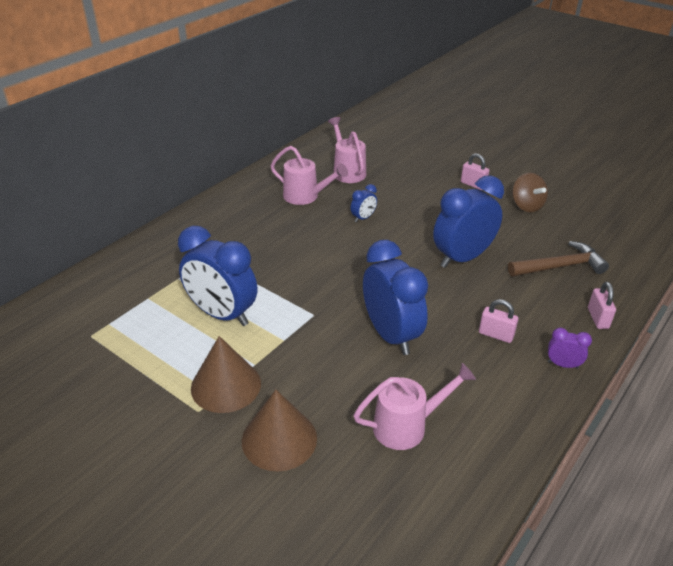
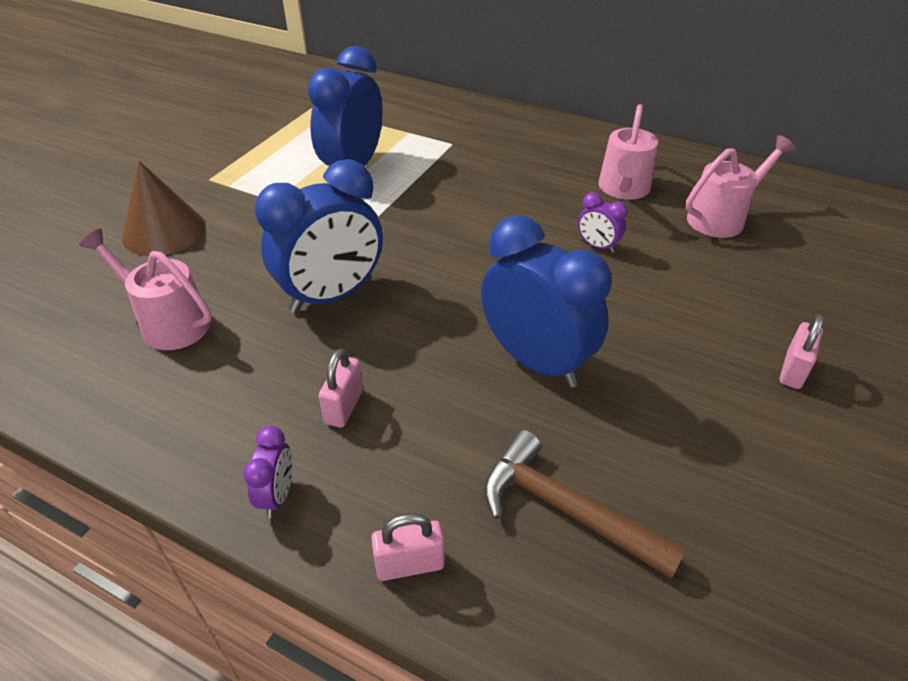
camera: 80 degrees right, 5 degrees up
brown cone [191,336,261,413] -> none
blue clock [350,184,377,222] -> purple clock [578,192,627,253]
pink watering can [353,363,476,450] -> pink watering can turned 150 degrees clockwise [79,228,212,350]
brown hammer [508,241,609,276] -> brown hammer turned 150 degrees clockwise [483,430,686,579]
brown spinning top [512,173,548,212] -> none

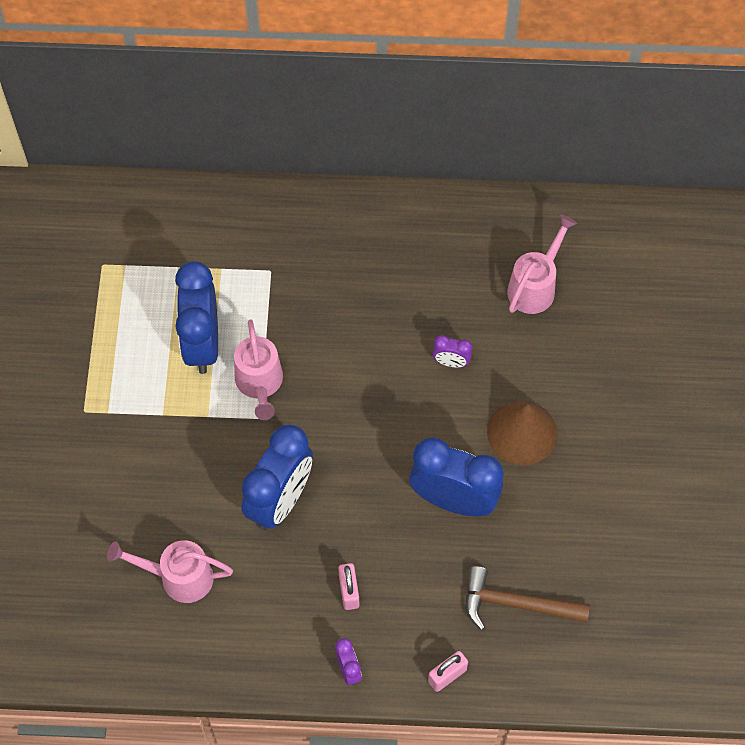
camera: 25 degrees left, 20 degrees up
brown cone [122,161,206,256] -> brown cone moved to [487,401,557,465]
pink watering can [599,104,658,200] -> pink watering can moved to [234,319,283,420]
pink padlock [779,314,824,389] -> none

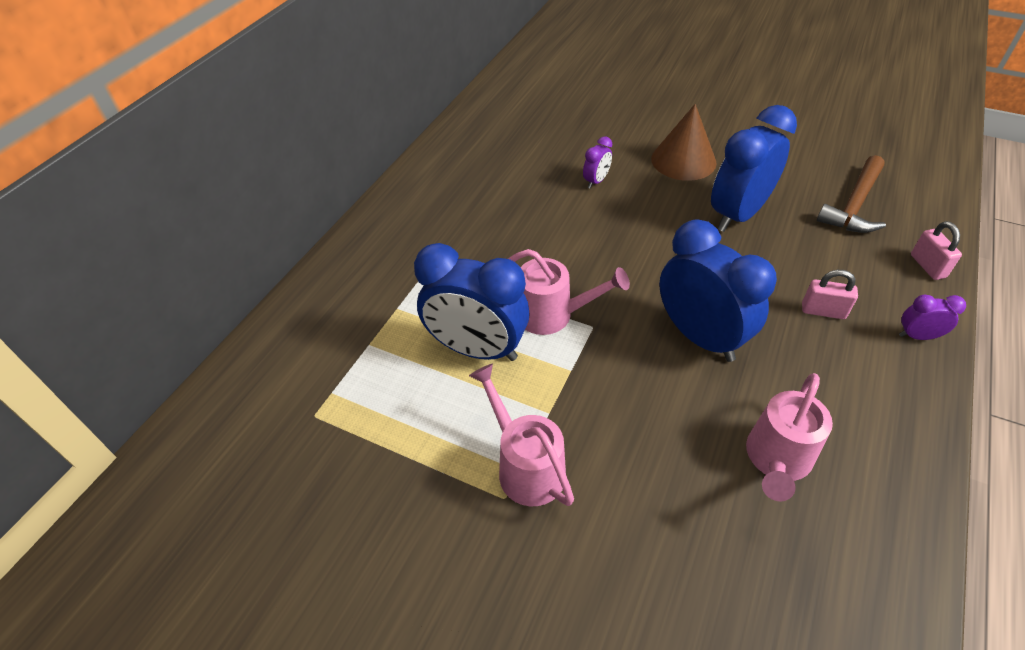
camera: 65 degrees left, 15 degrees down
pink watering can [507,215,577,314] -> pink watering can moved to [469,364,574,506]

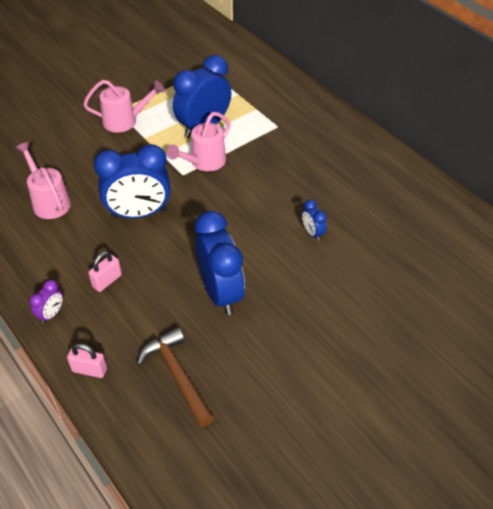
camera: 115 degrees right, 0 degrees up
purple clock [583,136,612,189] -> blue clock [302,199,327,241]
brown cone [651,104,716,181] -> none

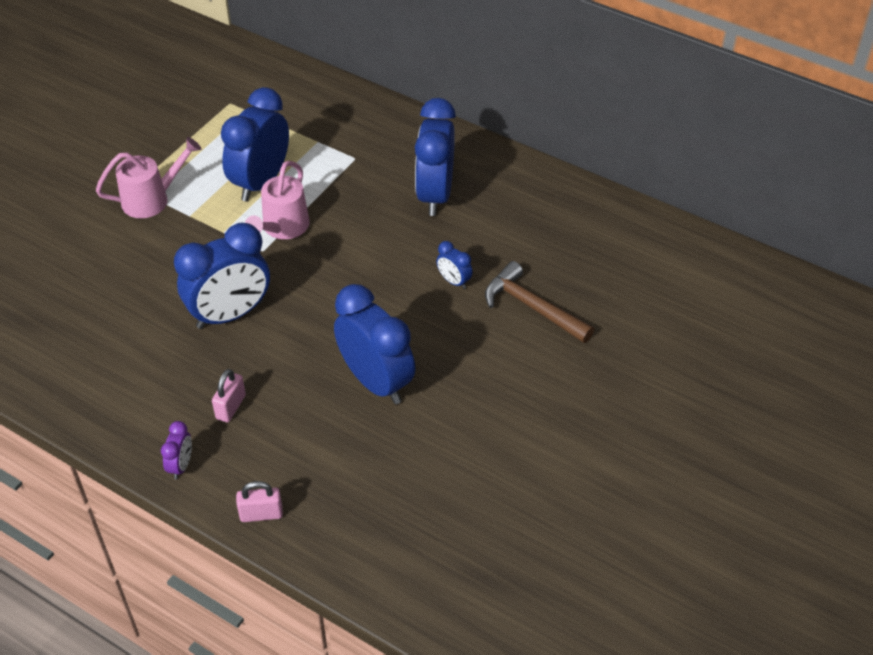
camera: 20 degrees left, 0 degrees up
pink watering can [16,142,71,219] -> none
brown hammer [137,327,214,427] -> brown hammer moved to [485,261,594,343]
none -> blue clock [415,98,456,216]

